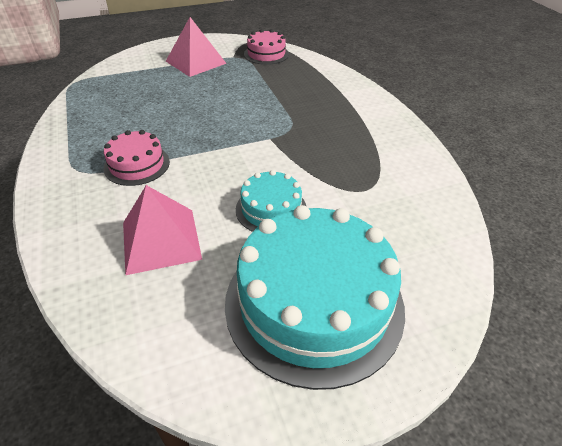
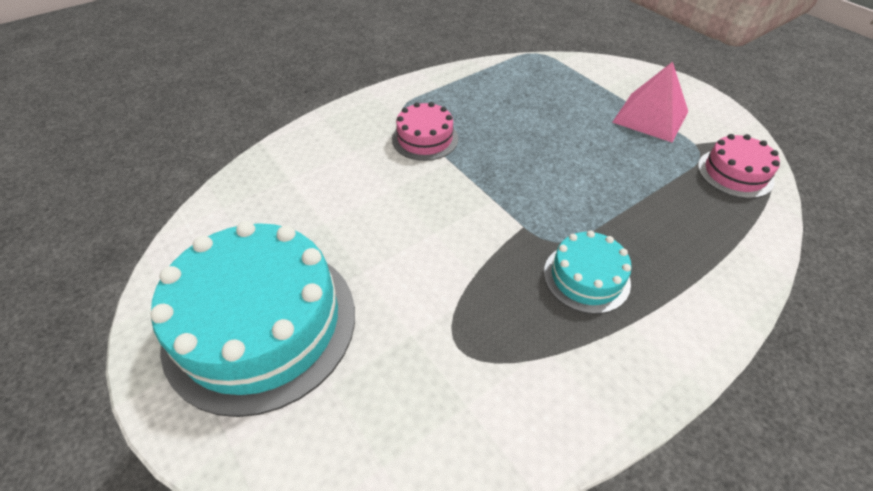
camera: 75 degrees right, 5 degrees up
pink pyramid [123,185,202,275] -> none
turquoise cake [236,170,306,232] -> turquoise cake moved to [544,230,632,314]

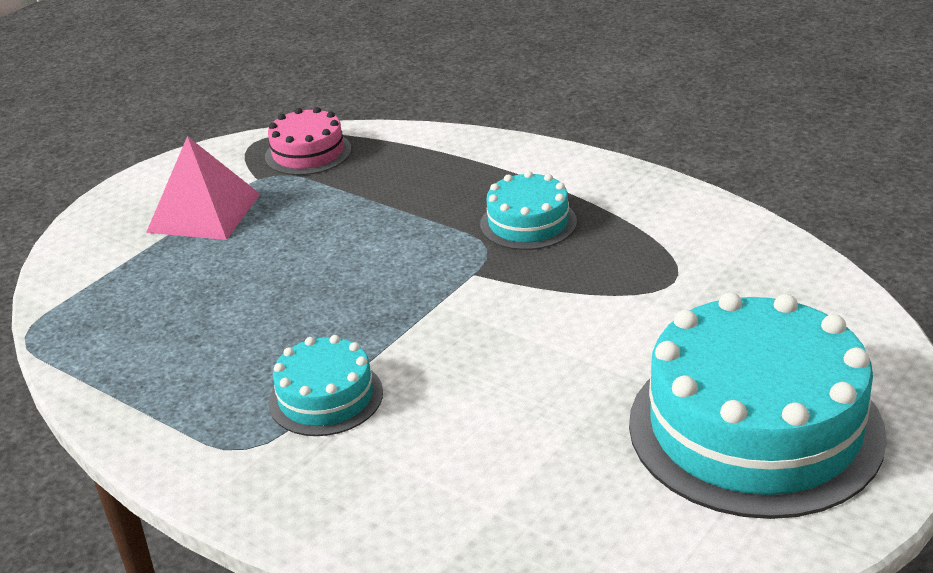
camera: 105 degrees left, 15 degrees down
pink cake [392,102,458,161] -> turquoise cake [269,335,383,436]

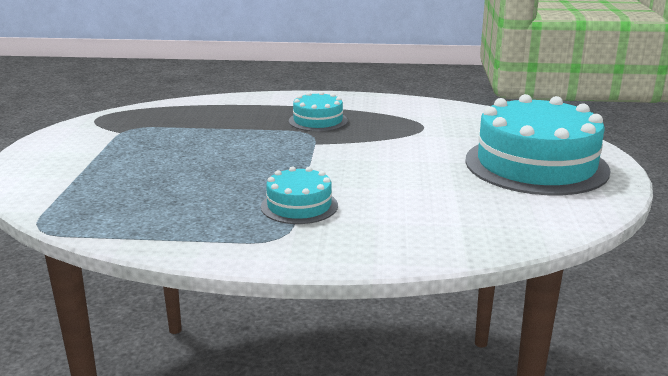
camera: 35 degrees left, 10 degrees down
pink pyramid [146,136,260,240] -> none
pink cake [265,107,351,175] -> none

